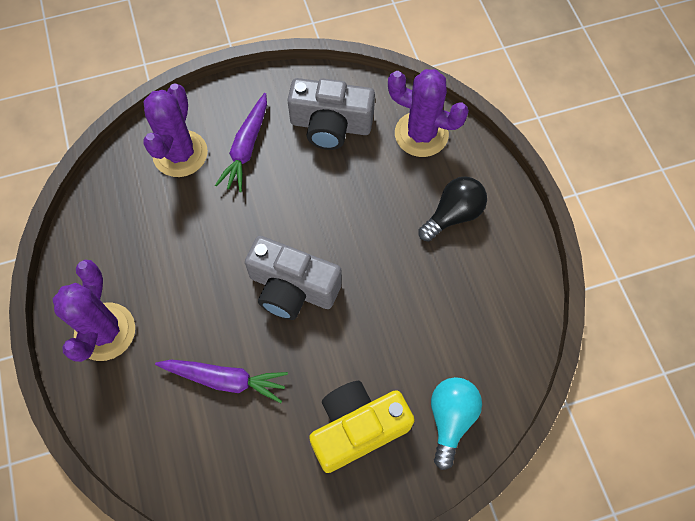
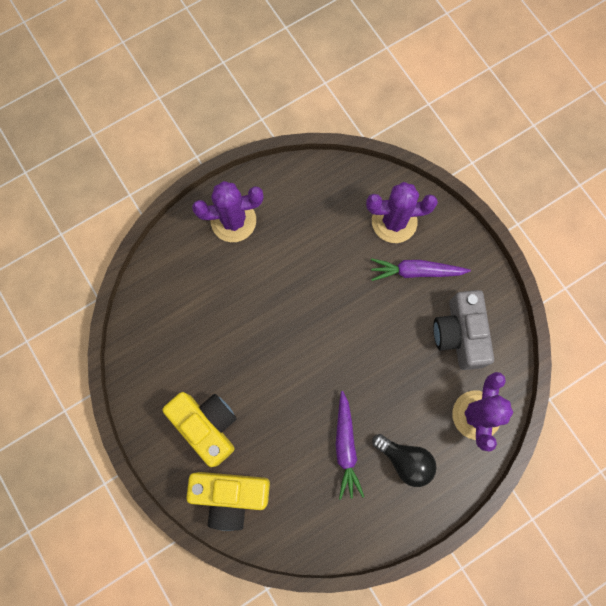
camera: 75 degrees right, 10 degrees up
purple carrot [155,360,288,403] -> purple carrot moved to [336,391,364,500]
grey camera [245,236,342,320] -> none
turquoise light bulb [431,377,482,470] -> yellow camera [186,472,270,531]

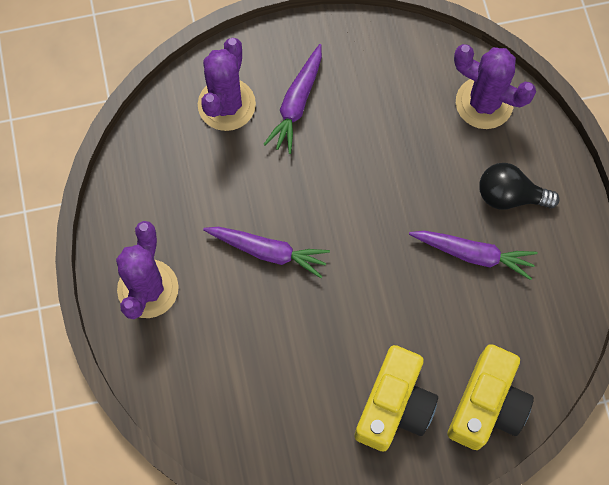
camera: 70 degrees left, 5 degrees down
yellow camera [162,392,237,467] -> yellow camera turned 135 degrees clockwise [354,345,438,452]
black light bulb [372,434,437,487] -> black light bulb turned 135 degrees counterclockwise [479,163,560,210]
grey camera [433,290,494,370] -> none
none -> purple carrot [203,227,330,278]

